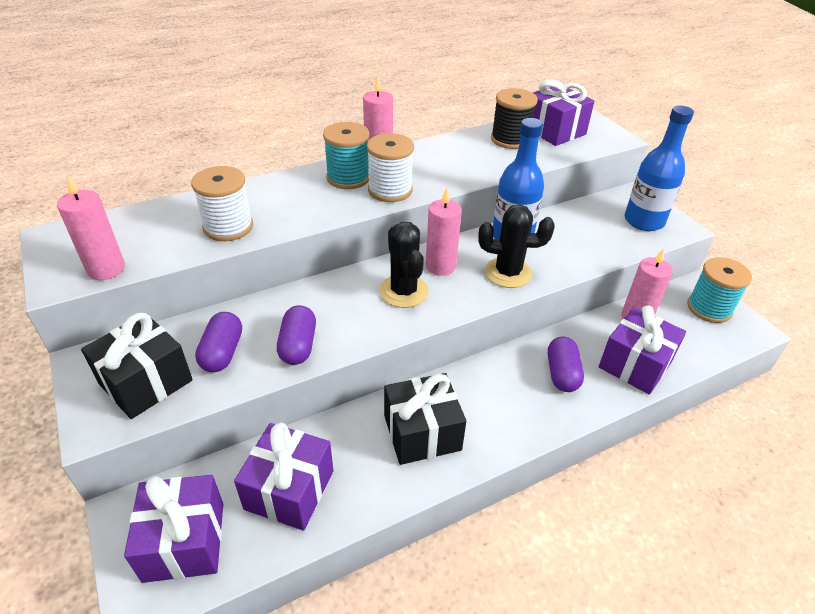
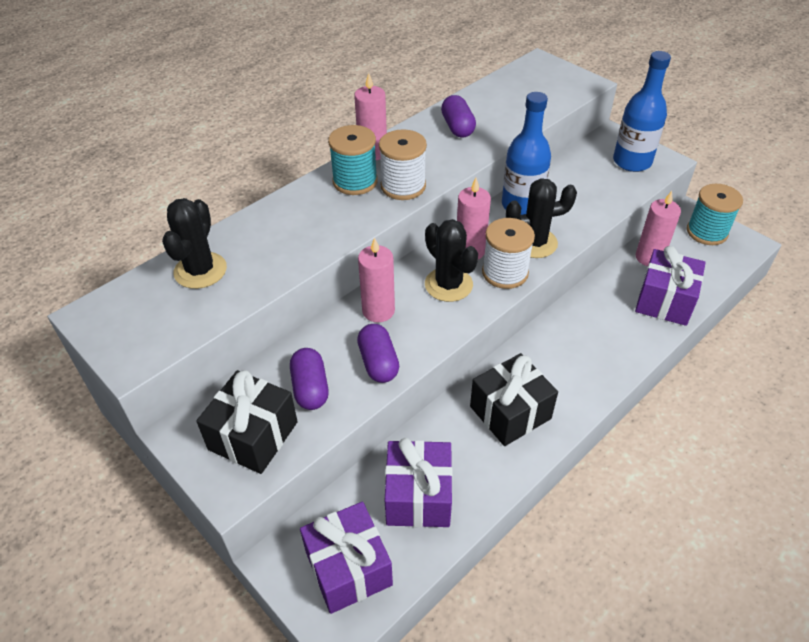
camera: 15 degrees left, 5 degrees up
pink candle [57,175,125,280] -> pink candle moved to [358,237,395,322]
white spool [191,166,253,241] -> white spool moved to [482,218,535,289]
black spool [491,88,538,149] -> none
purple gift [533,80,594,146] -> none
purple capsule [548,337,584,392] -> purple capsule moved to [441,95,476,138]
none -> black cactus [162,198,227,289]

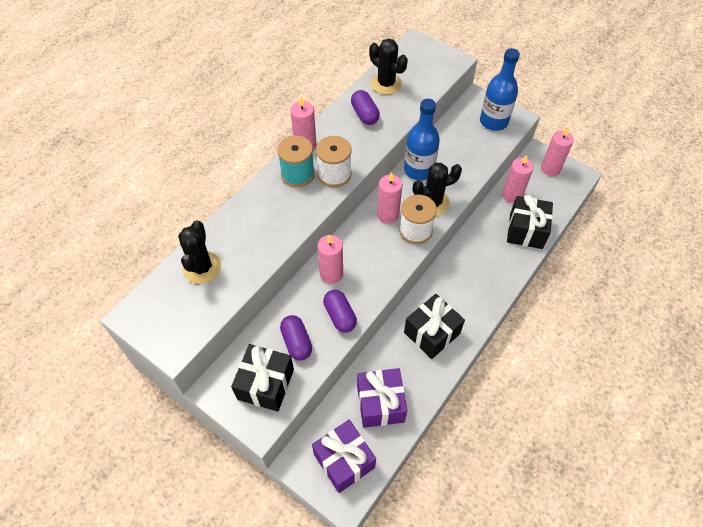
camera: 10 degrees left, 10 degrees up
black cactus [425,219,478,302] -> black cactus moved to [369,38,408,95]
purple gift [635,246,706,326] -> black gift [507,195,553,249]
turquoise spool [687,184,743,245] -> pink candle [541,127,574,176]

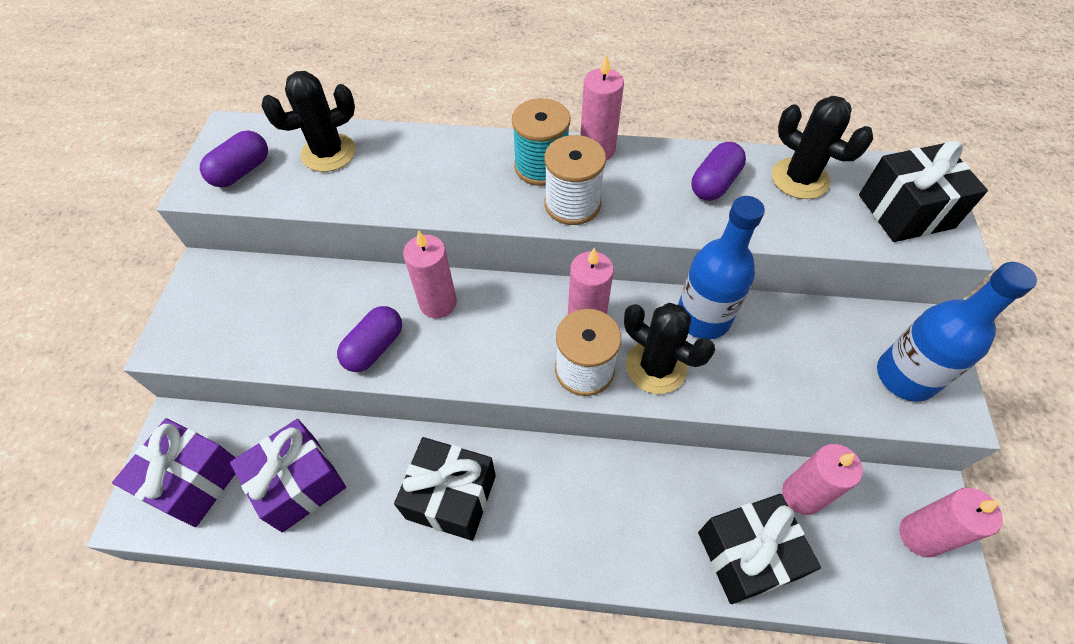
camera: 60 degrees right, 0 degrees up
black gift [231,344,294,412] -> black gift moved to [859,140,988,242]
purple capsule [280,315,312,361] -> purple capsule moved to [200,131,268,187]
black cactus [369,38,408,95] -> black cactus turned 60 degrees counterclockwise [772,96,873,199]

